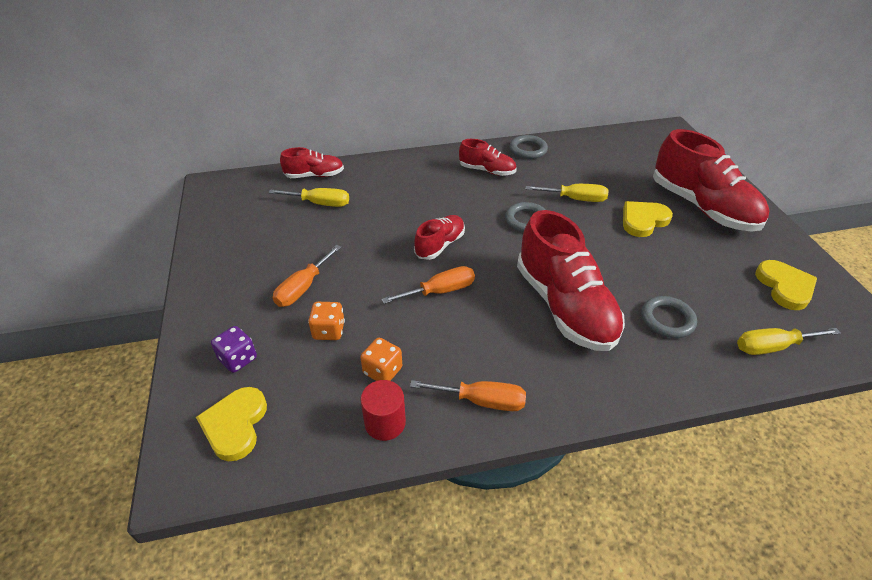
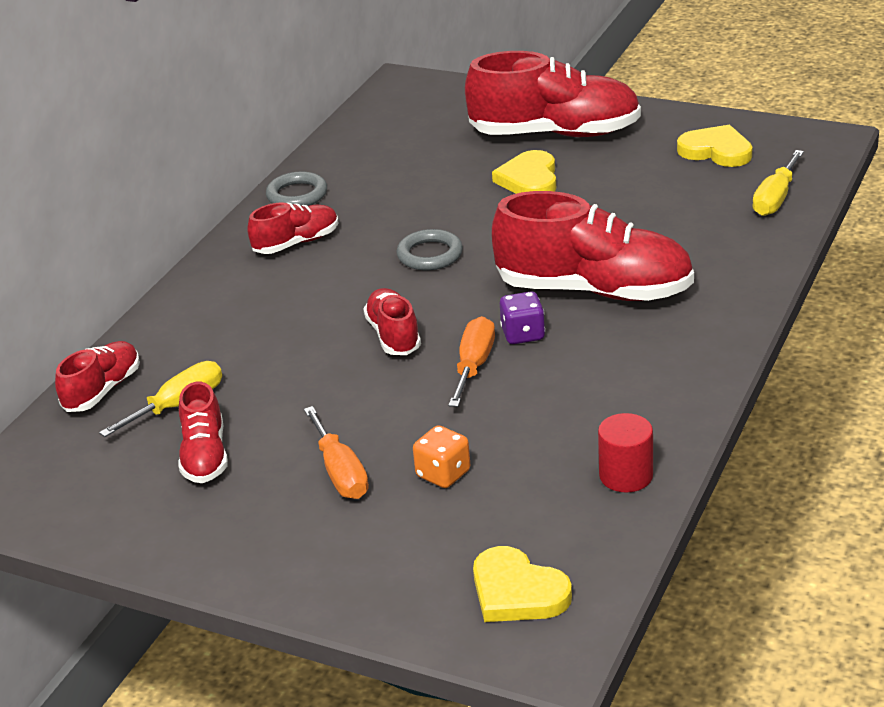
camera: 50 degrees left, 10 degrees down
purple dice [211,326,257,373] -> purple dice moved to [500,291,545,344]
orange dice [360,338,402,381] -> none
orange screwdriver [410,380,526,411] -> none
yellow screwdriver [525,184,608,202] -> none
grey ring [642,296,697,338] -> none
none -> red shoe [179,382,228,483]

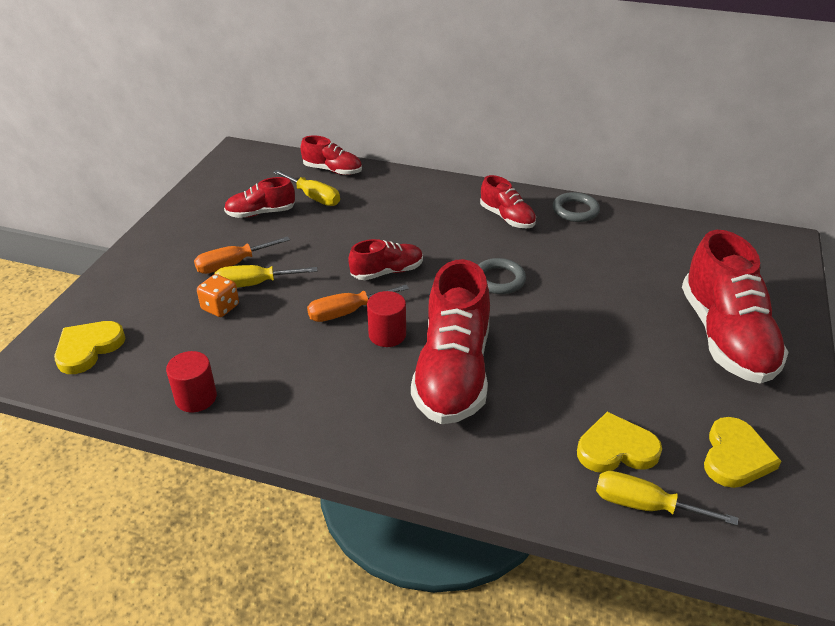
camera: 80 degrees right, 5 degrees up
orange screwdriver [449,316,495,407] -> orange screwdriver turned 150 degrees clockwise [307,284,409,322]
yellow heart [492,150,556,194] -> yellow heart moved to [577,412,662,473]
purple dice [500,291,545,344] -> red cylinder [367,291,406,347]
none -> yellow screwdriver [214,265,318,288]

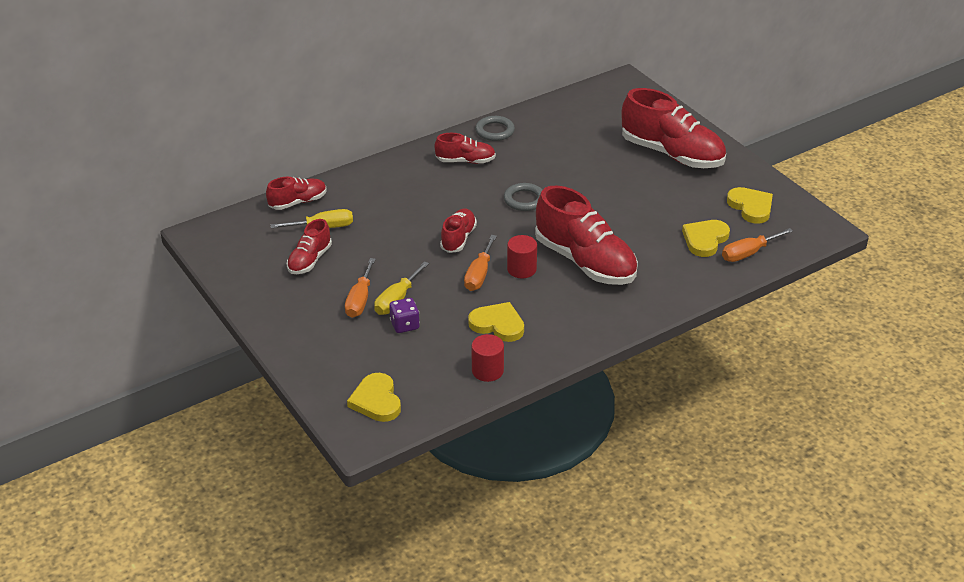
camera: 50 degrees left, 0 degrees up
orange dice [197,274,239,317] -> purple dice [389,298,420,333]
yellow screwdriver [596,471,738,526] -> orange screwdriver [722,228,793,262]
none -> yellow heart [468,302,524,342]

